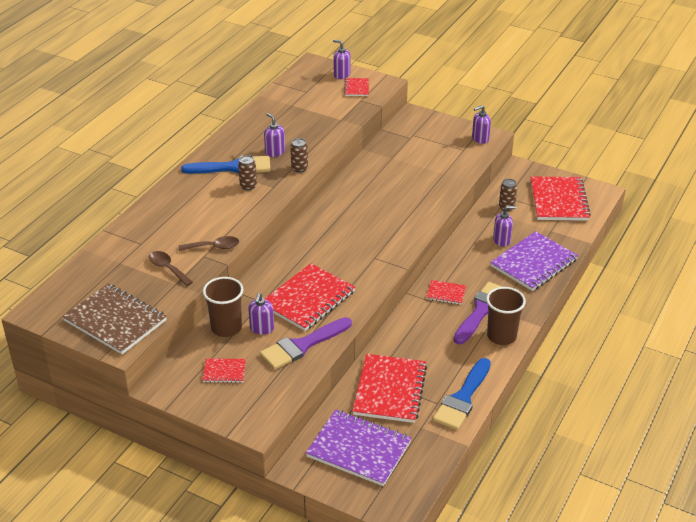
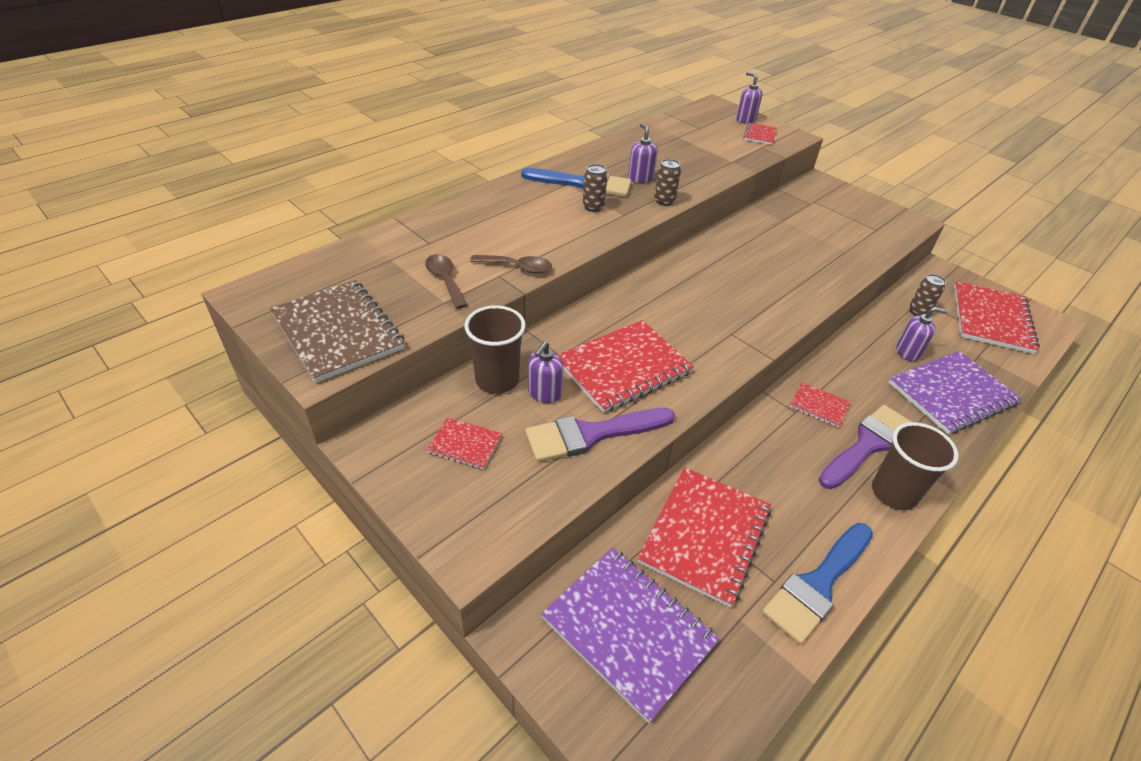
camera: 15 degrees right, 5 degrees up
purple soap dispenser [472,105,491,144] -> none

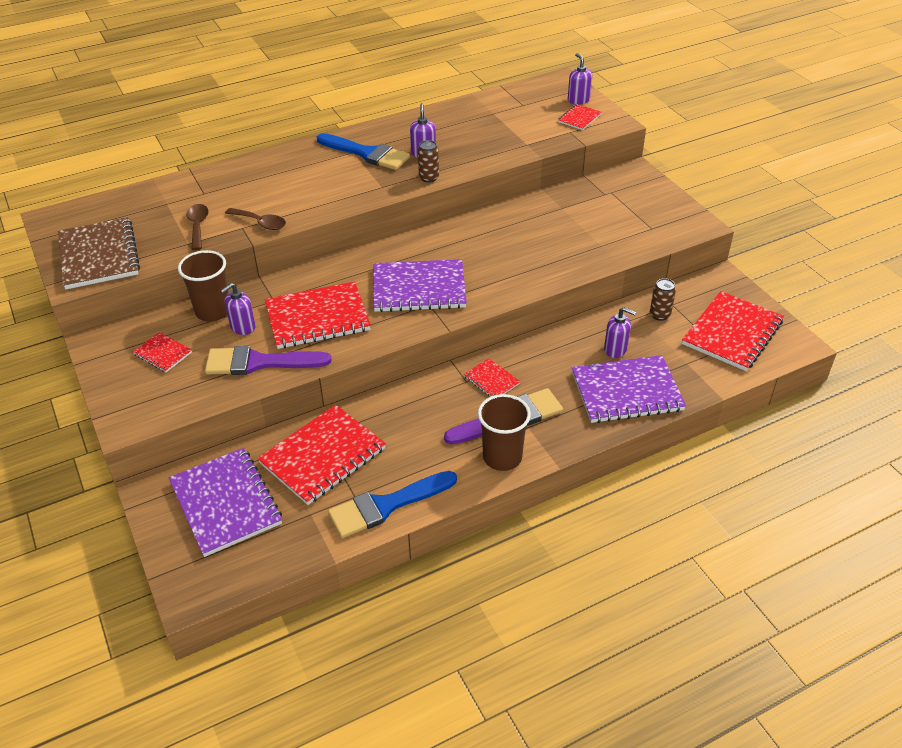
camera: 20 degrees right, 0 degrees up
brown can [583,164,608,212] -> none
none -> purple notebook [373,259,467,312]

